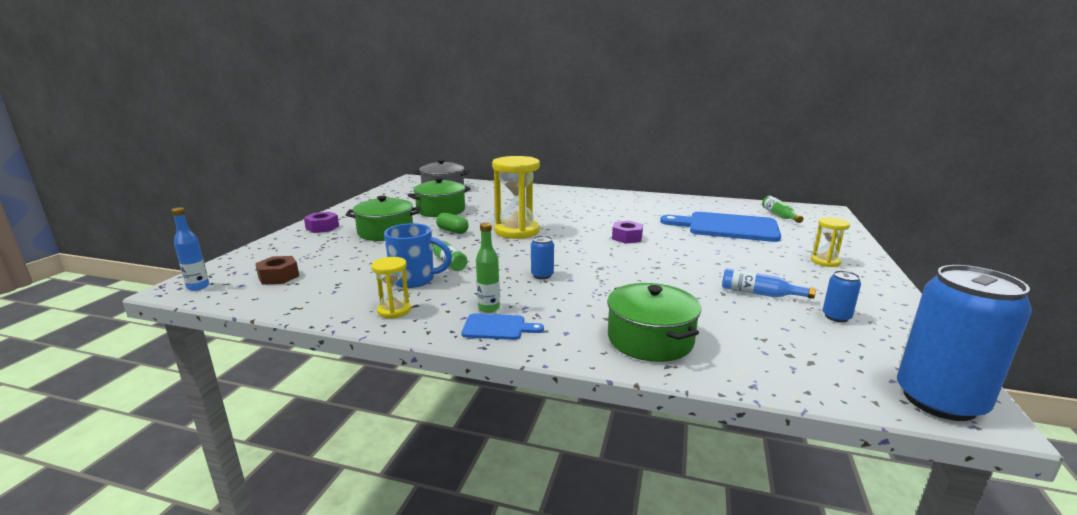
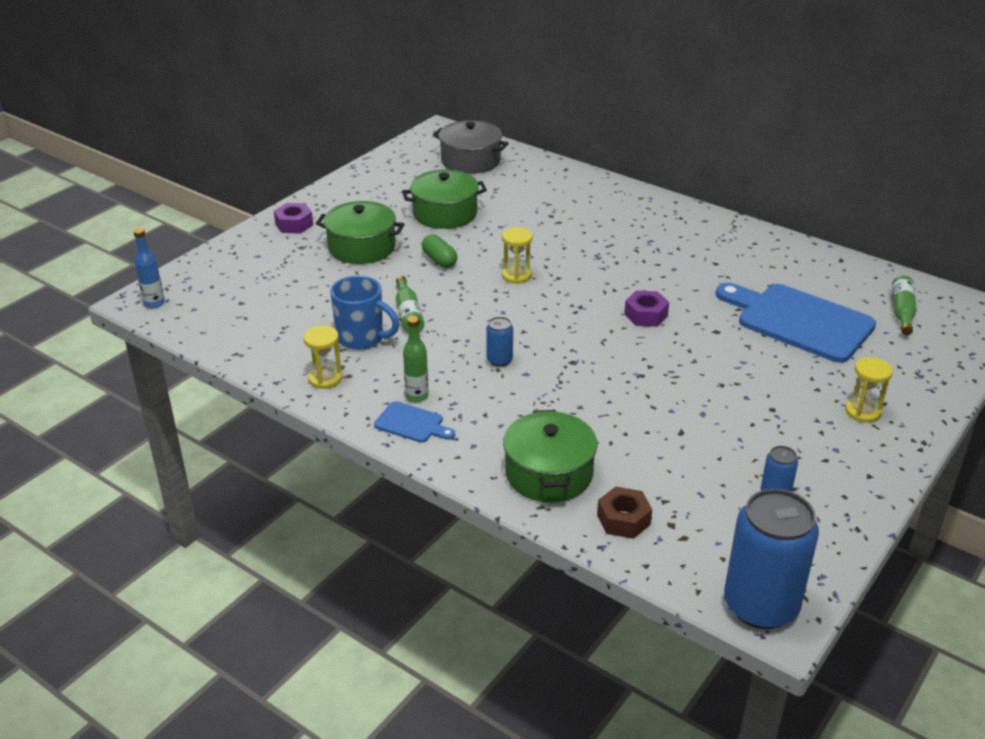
camera: 20 degrees right, 15 degrees up
brown nut [255,256,299,285] -> brown nut moved to [597,487,652,539]
yellow hourglass [492,156,540,239] -> yellow hourglass [502,227,533,284], size x0.51
blue bottle [722,269,816,299] -> none

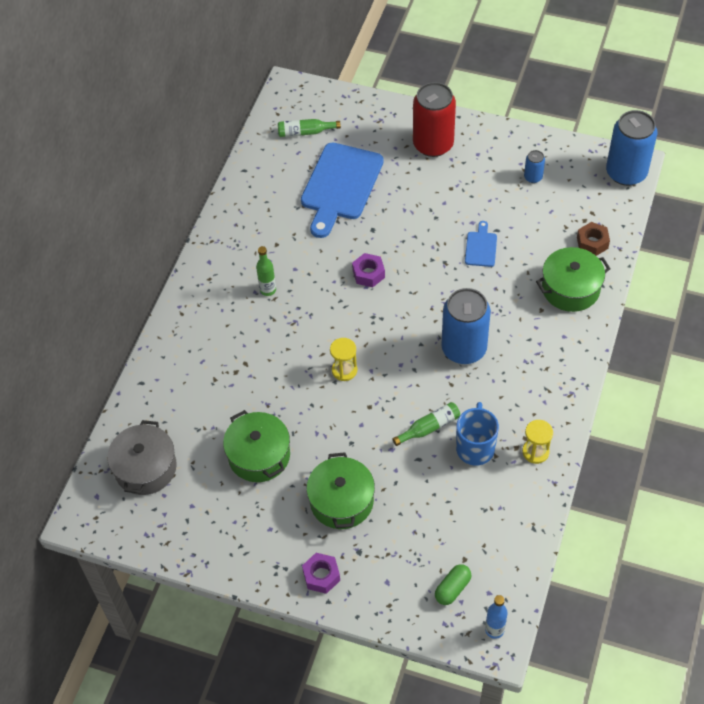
camera: 105 degrees left, 20 degrees up
blue cutting board [374,401,455,443] -> blue cutting board moved to [465,221,497,267]
green bottle [403,316,429,402] -> green bottle moved to [256,246,276,296]
green capsule [422,234,457,268] -> green capsule moved to [435,564,472,605]
blue can [486,317,513,367] -> blue can [441,288,491,364], size x2.23
yellow hourglass [845,357,893,423] -> red can [413,82,456,157]

